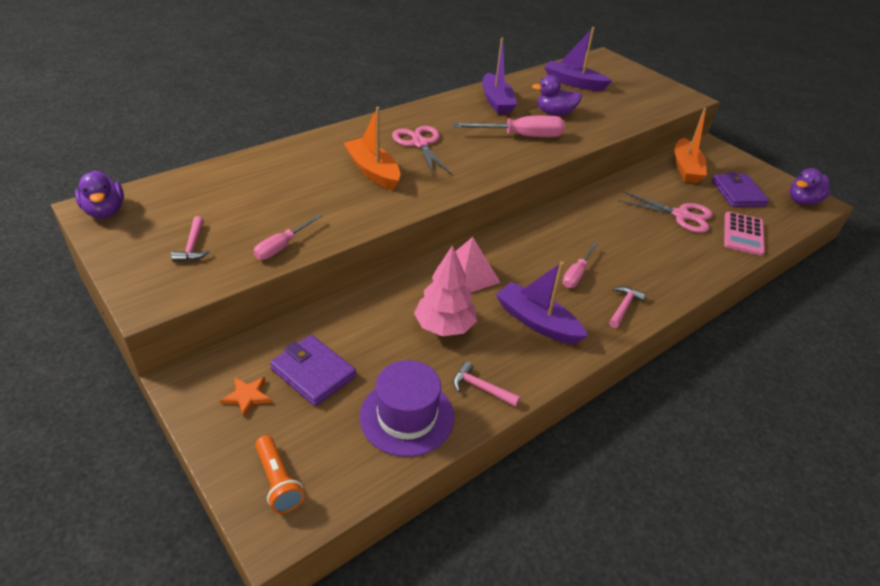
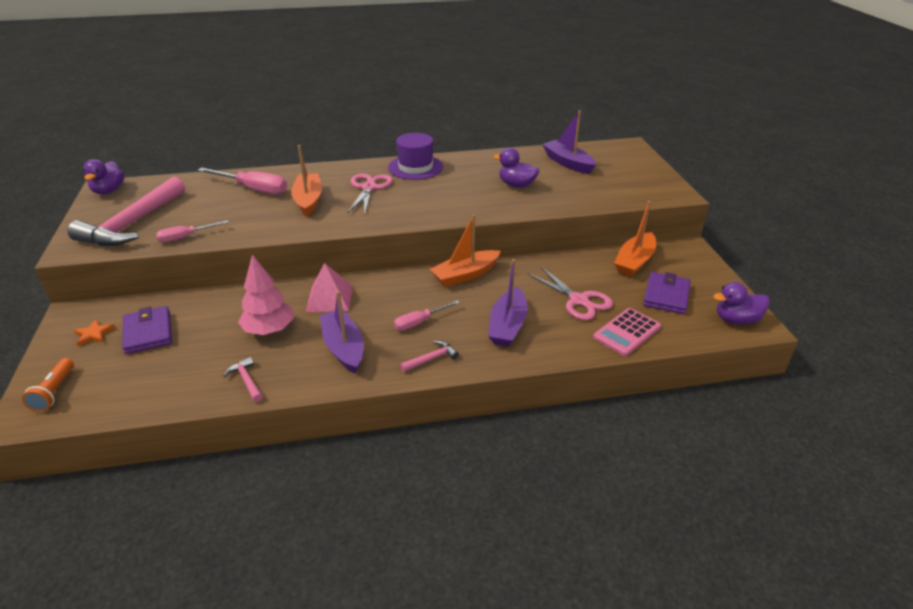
camera: 30 degrees right, 5 degrees down
pink hammer [171,216,210,262] -> pink hammer [67,177,185,246], size x2.49
purple hat [359,360,454,457] -> purple hat moved to [388,133,443,180]
pink screwdriver [453,115,565,137] -> pink screwdriver moved to [198,167,287,195]
purple boat [482,38,517,114] -> purple boat moved to [488,259,528,347]
none -> orange boat [430,214,501,287]

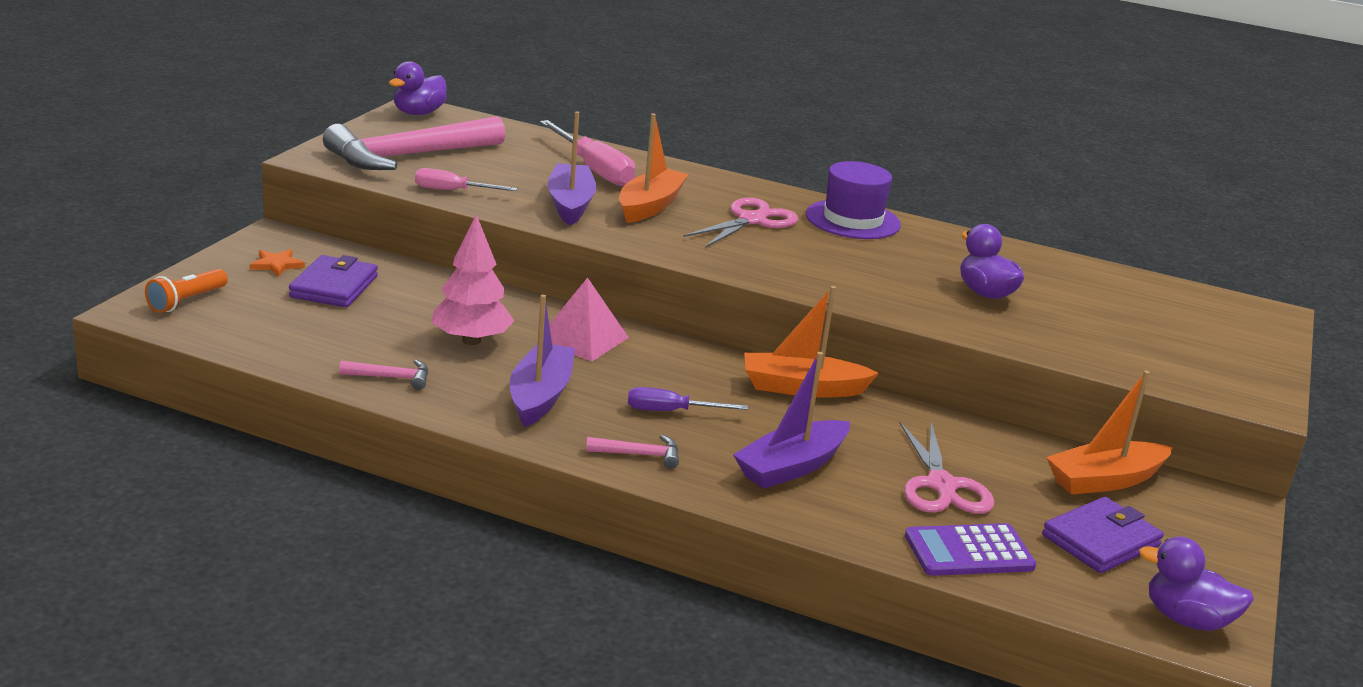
camera: 30 degrees right, 10 degrees down
pink hammer [224,357,263,402] -> pink hammer turned 90 degrees clockwise [339,360,428,390]
pink screwdriver [394,300,460,331] -> purple screwdriver [628,387,748,411]
purple boat [542,110,596,174] -> purple boat moved to [547,111,597,225]
pink calculator [593,308,661,356] -> purple calculator [905,523,1036,576]

